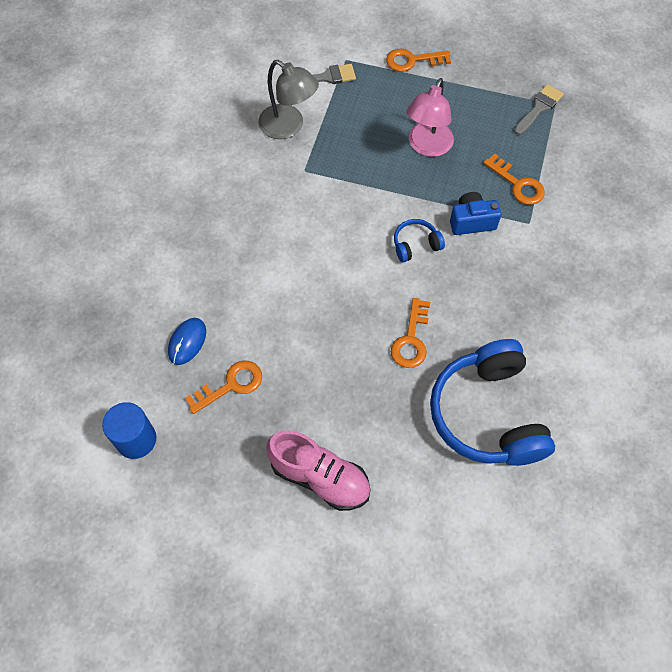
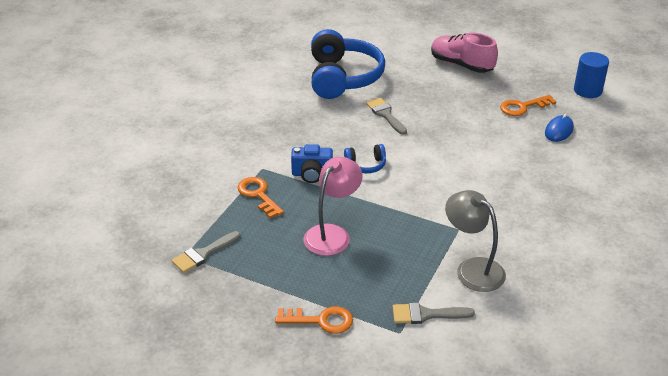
camera: 170 degrees left, 25 degrees down
orange key [391,298,430,368] -> grey brush [366,98,407,135]

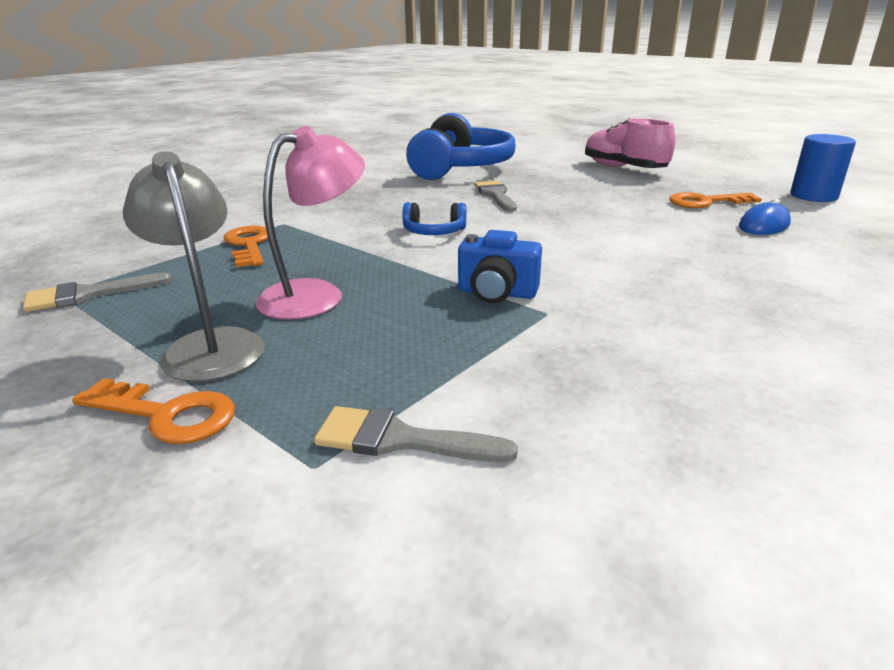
camera: 15 degrees right, 10 degrees down
blue camera [291,144,333,183] -> blue camera moved to [458,230,542,303]
grey lamp [445,190,506,292] -> grey lamp moved to [123,151,265,382]

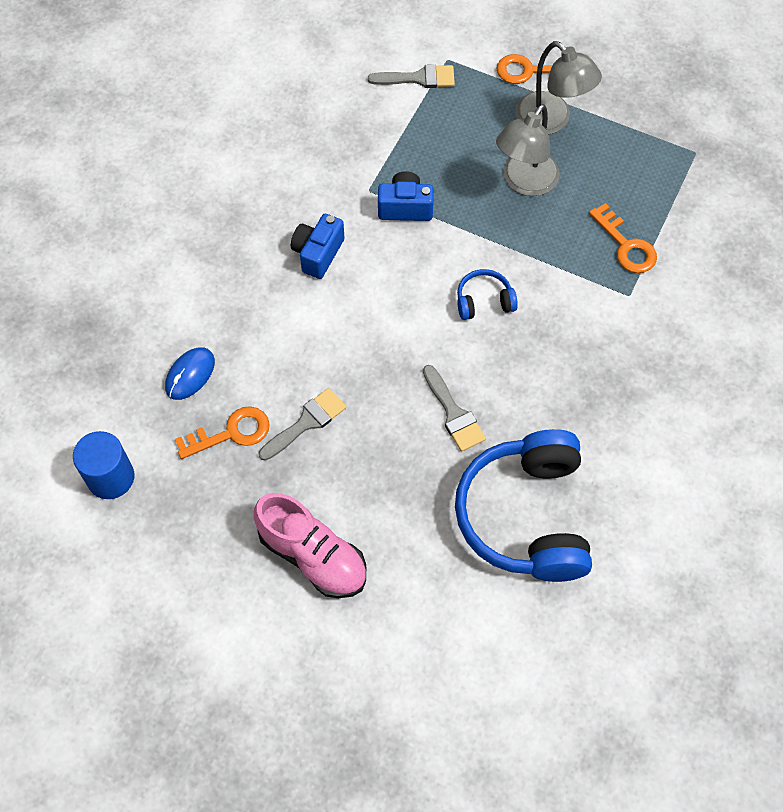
camera: 165 degrees right, 35 degrees up
grey brush [23,272,172,312] -> grey brush moved to [259,388,347,461]
pink lamp [255,126,365,320] -> grey lamp [496,104,560,196]
none -> blue camera [291,214,344,279]

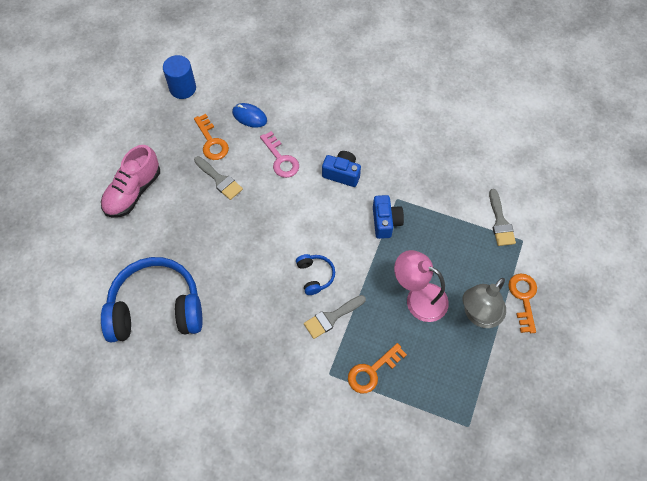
camera: 85 degrees right, 0 degrees up
grey brush [423,365,486,452] -> grey brush moved to [304,295,366,339]
grey lamp [496,104,560,196] -> pink lamp [394,250,449,322]
none -> pink key [260,131,299,178]

